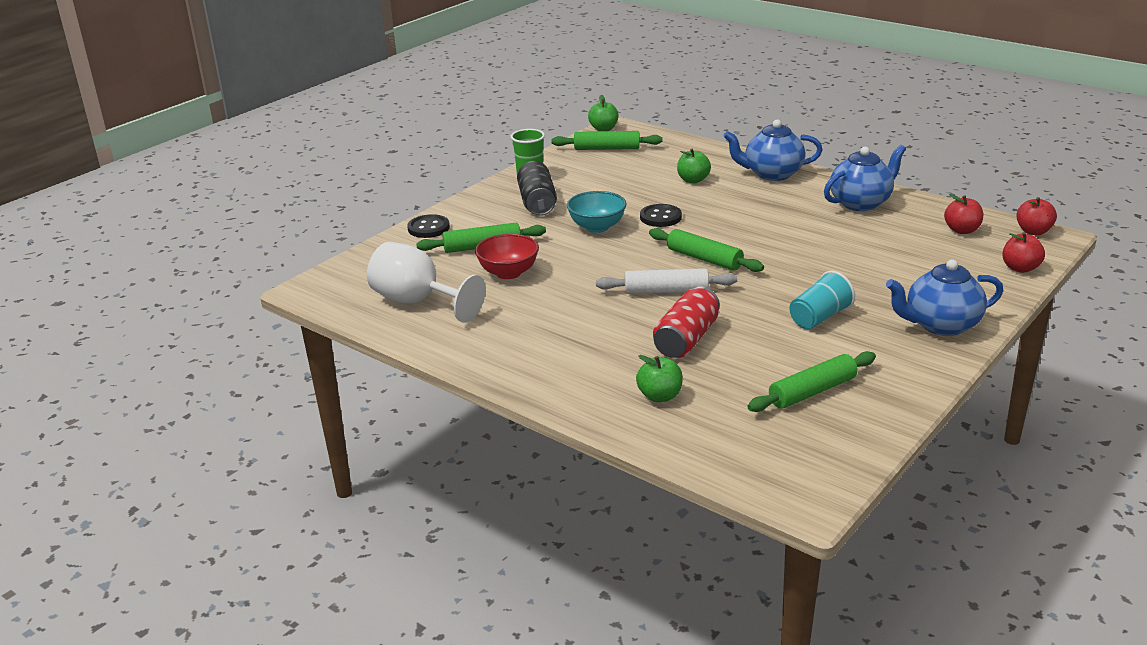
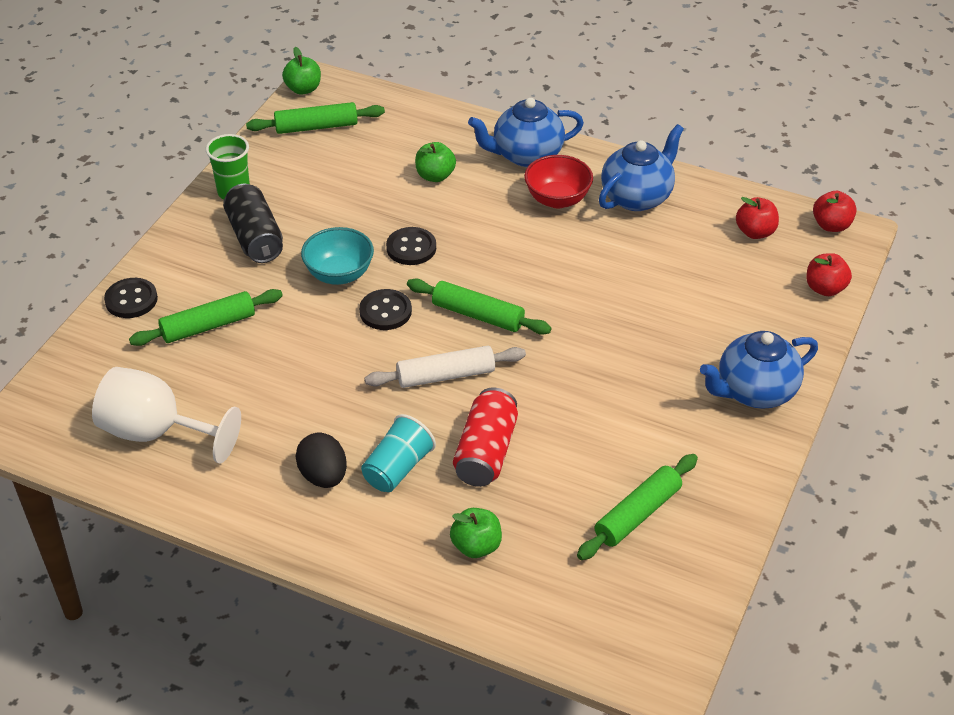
camera: 15 degrees left, 15 degrees up
red bowl [475,234,539,279] -> red bowl moved to [524,155,593,208]
turquoise cup [790,271,855,329] -> turquoise cup moved to [361,414,436,492]
none -> black egg [295,433,347,488]
none -> black button [359,289,412,330]

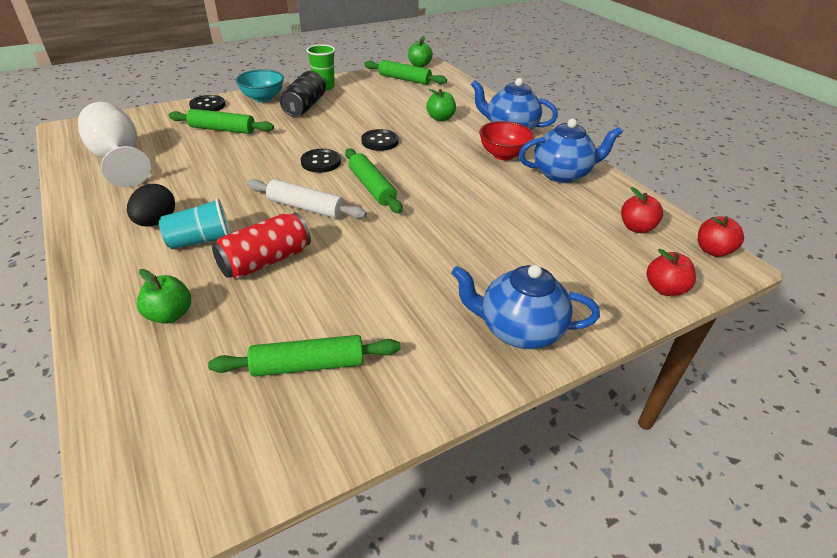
camera: 35 degrees right, 5 degrees down
turquoise bowl [301,227,374,285] -> turquoise bowl moved to [236,69,284,102]

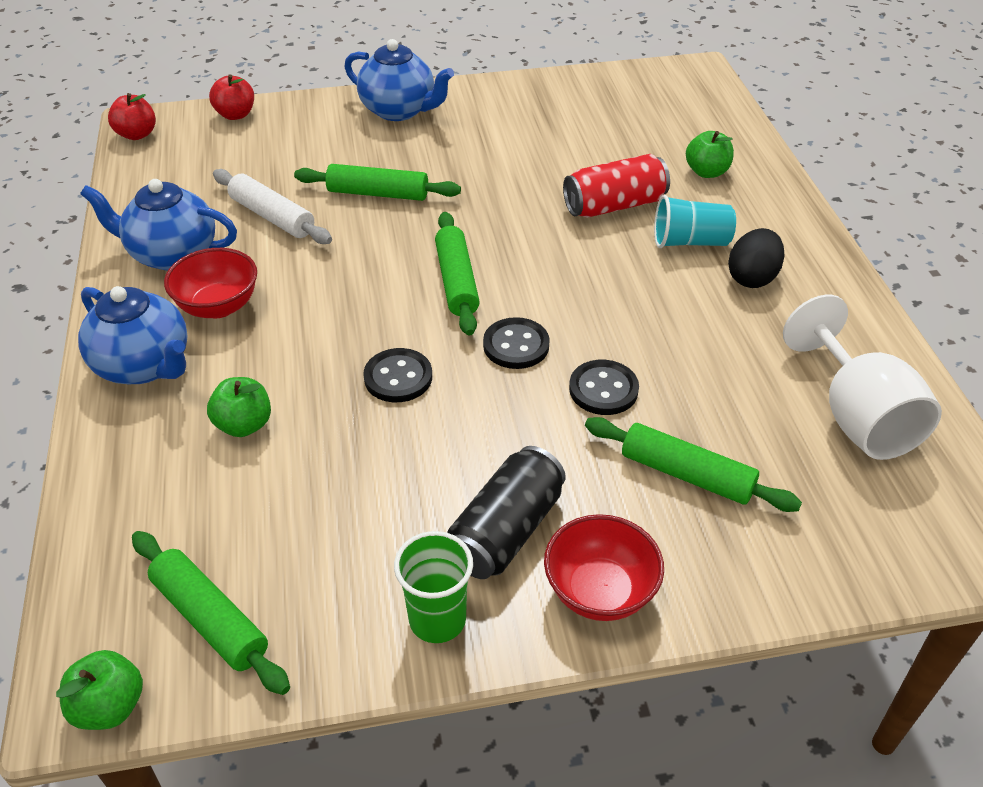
camera: 160 degrees left, 5 degrees up
black button [189,95,225,111] -> black button moved to [569,360,639,415]
green rolling pin [208,335,400,377] -> green rolling pin moved to [294,164,461,201]
turquoise bowl [236,69,284,102] -> red bowl [544,514,664,621]
white rolling pin [247,179,367,219] -> white rolling pin moved to [213,169,332,244]
red apple [621,187,663,233] -> none

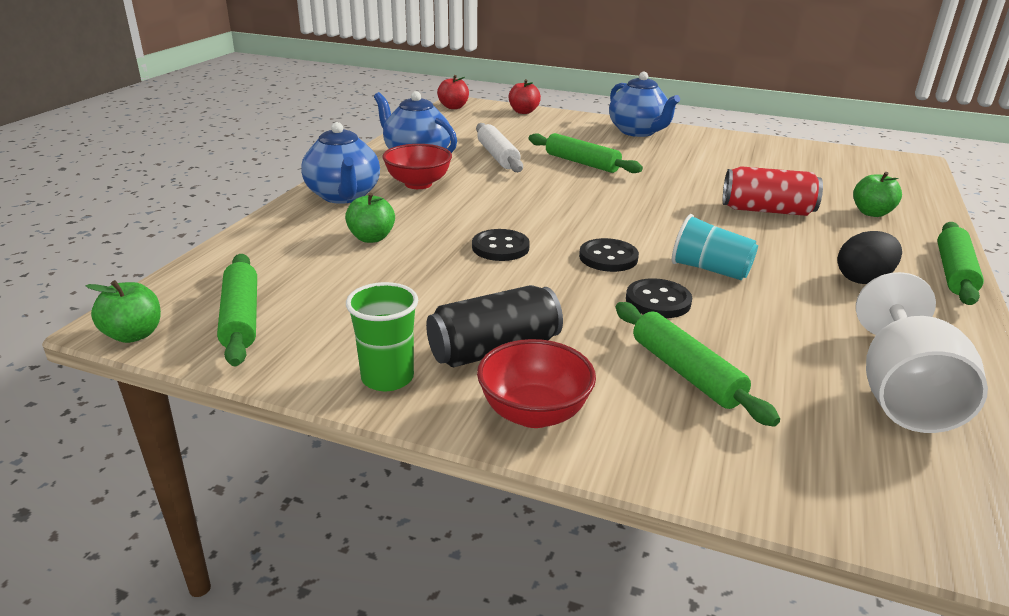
camera: 30 degrees right, 15 degrees down
green rolling pin [435,212,480,336] -> green rolling pin moved to [937,222,984,305]
turquoise cup [654,195,736,248] -> turquoise cup moved to [672,214,758,280]

